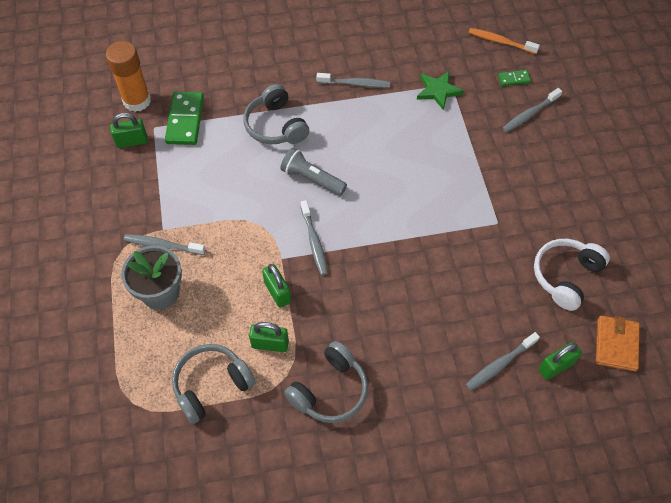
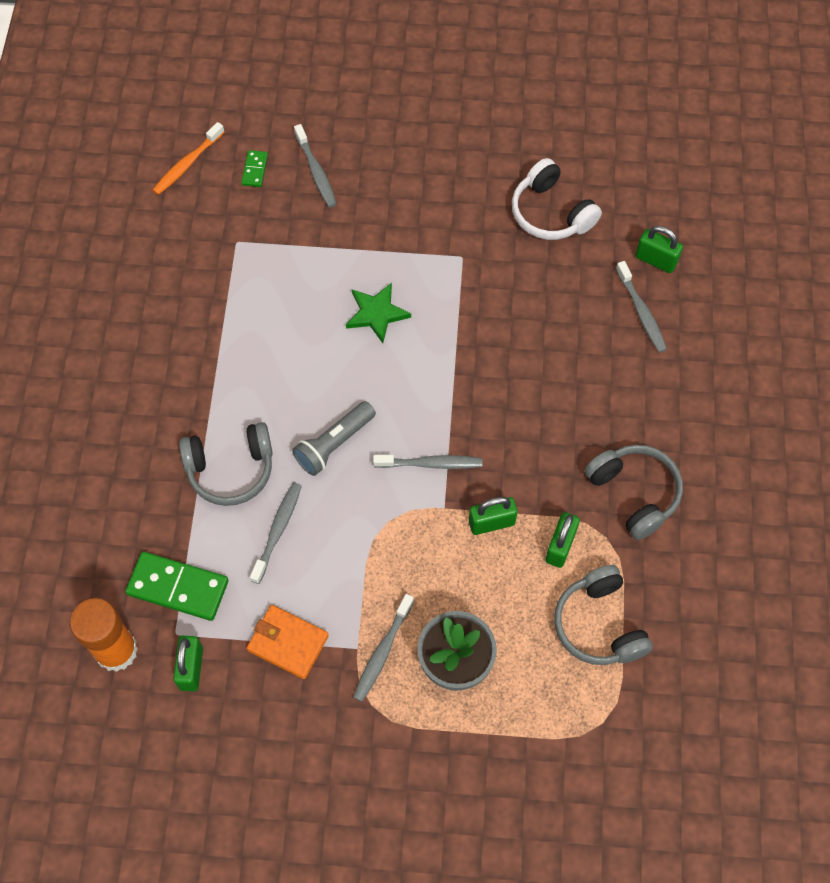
camera: 75 degrees left, 5 degrees up
grey toothbrush [316,73,390,88] -> grey toothbrush moved to [250,482,302,584]
green star [417,71,464,110] -> green star moved to [346,283,411,343]
green padlock [539,342,582,380] -> green padlock turned 45 degrees counterclockwise [635,226,683,273]
orange wallet [596,315,640,371] -> orange wallet moved to [247,605,329,679]

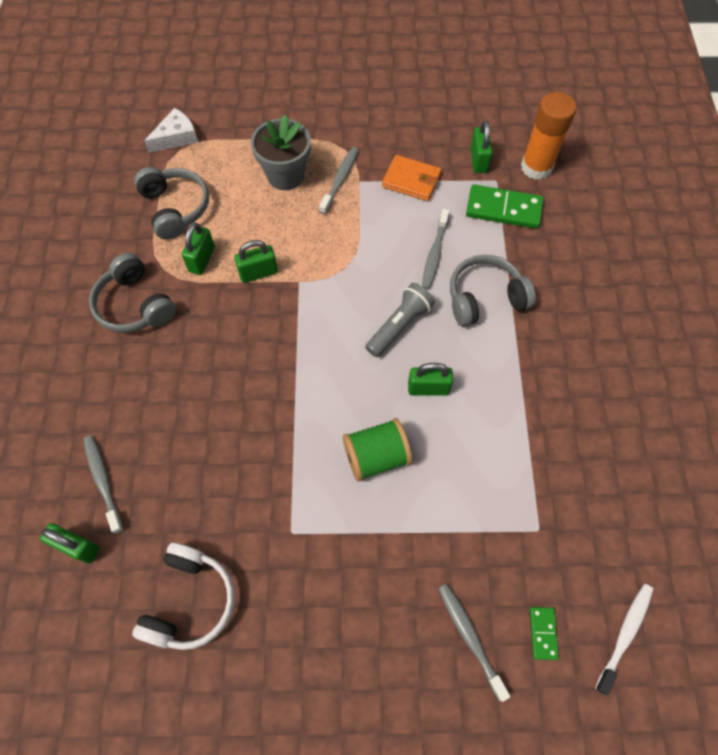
camera: 175 degrees right, 0 degrees up
orange toothbrush [153,122,224,195] -> white toothbrush [595,583,654,695]
green star [346,283,411,343] -> green spool [343,418,412,482]
grey toothbrush [373,455,483,469] -> none
white headphones [512,158,602,240] -> white headphones turned 60 degrees clockwise [132,543,235,650]
none -> white cheese [144,108,198,153]
none -> green padlock [408,363,453,396]

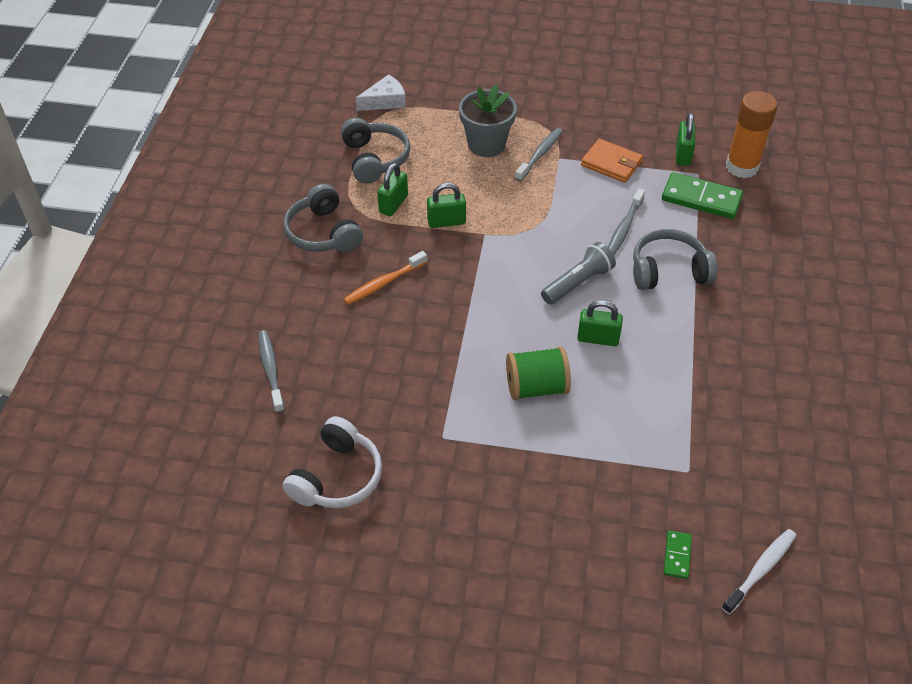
camera: 10 degrees right, 15 degrees down
green padlock [40,523,100,564] -> none
grey toothbrush [438,584,510,702] -> none
none -> orange toothbrush [344,251,427,305]

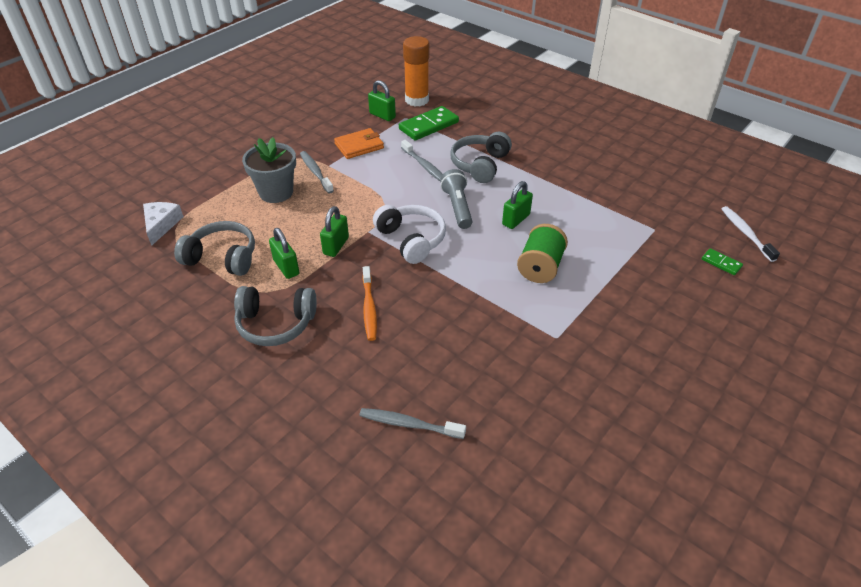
camera: 60 degrees left, 5 degrees down
white headphones [283,416,382,508] -> white headphones moved to [373,205,446,264]

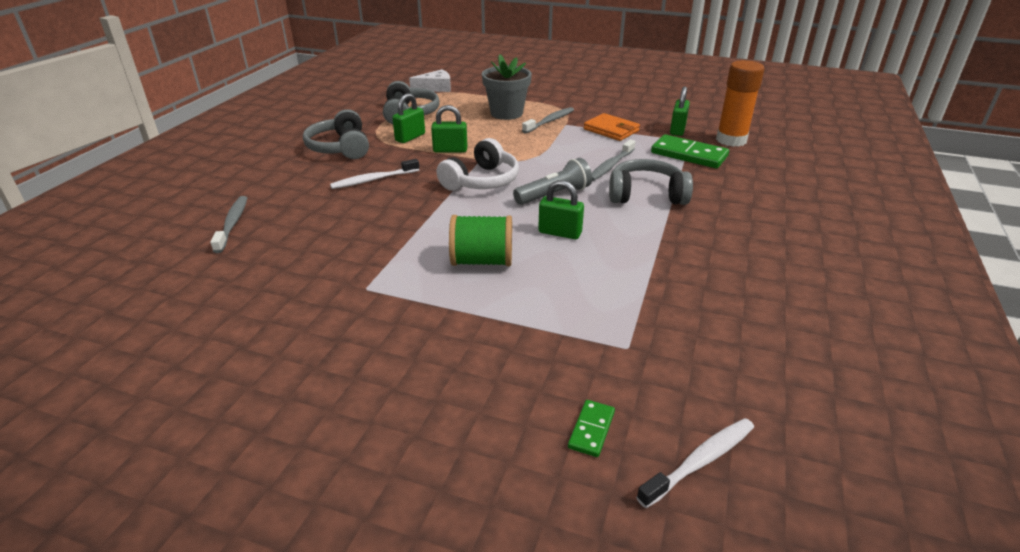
camera: 70 degrees right, 10 degrees down
orange toothbrush [362,266,377,341] -> white toothbrush [330,159,419,189]

